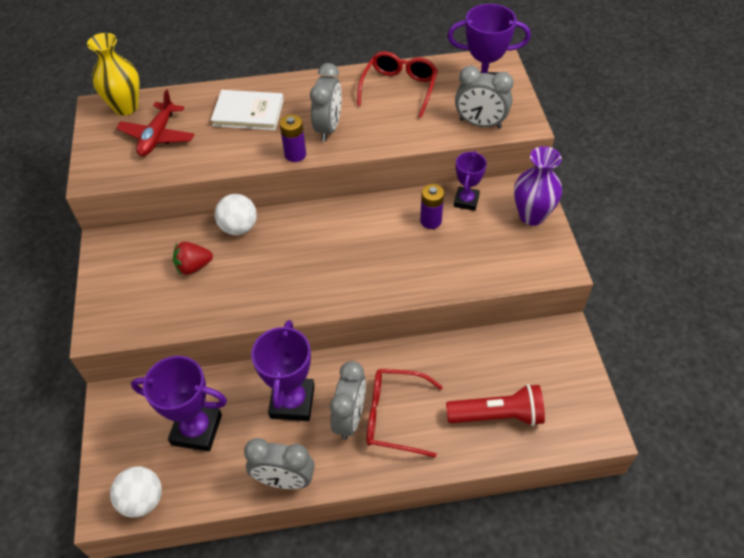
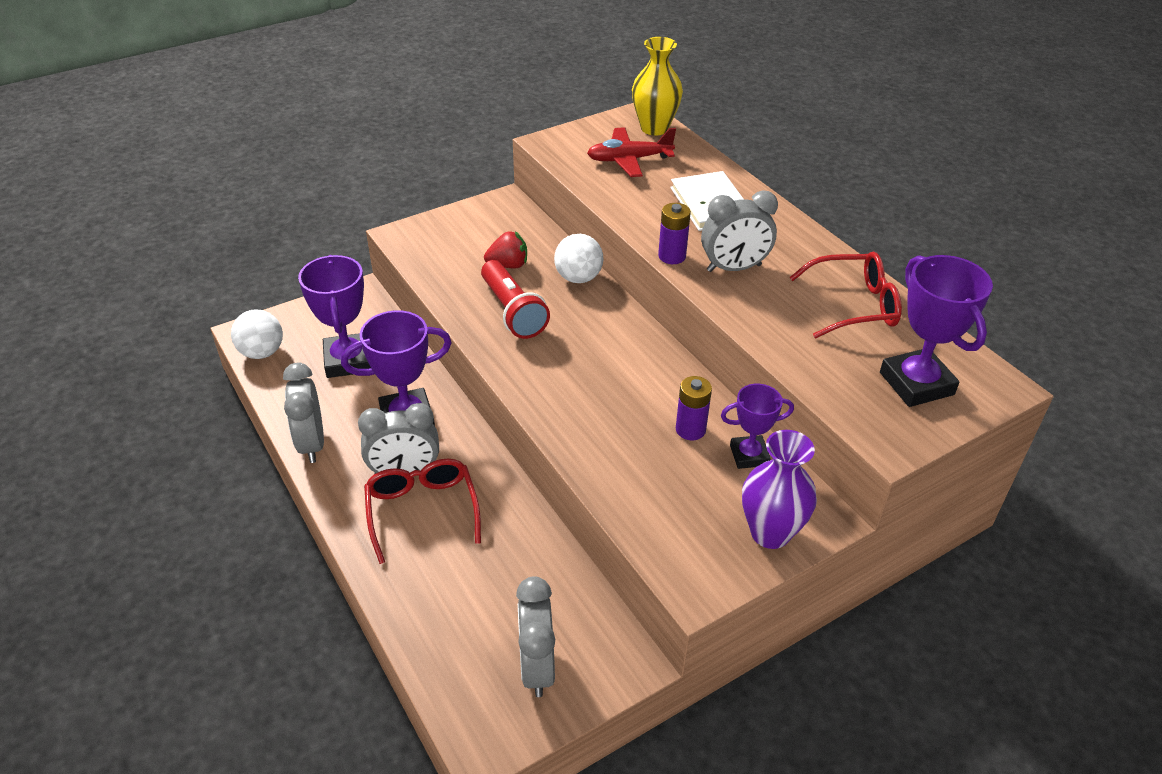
camera: 65 degrees right, 10 degrees down
red strawberry [173,242,213,275] -> red strawberry turned 120 degrees clockwise [484,231,527,268]
red flashlight [446,384,545,426] -> red flashlight moved to [481,260,550,339]
grey clock [455,66,514,128] -> grey clock moved to [516,576,555,697]

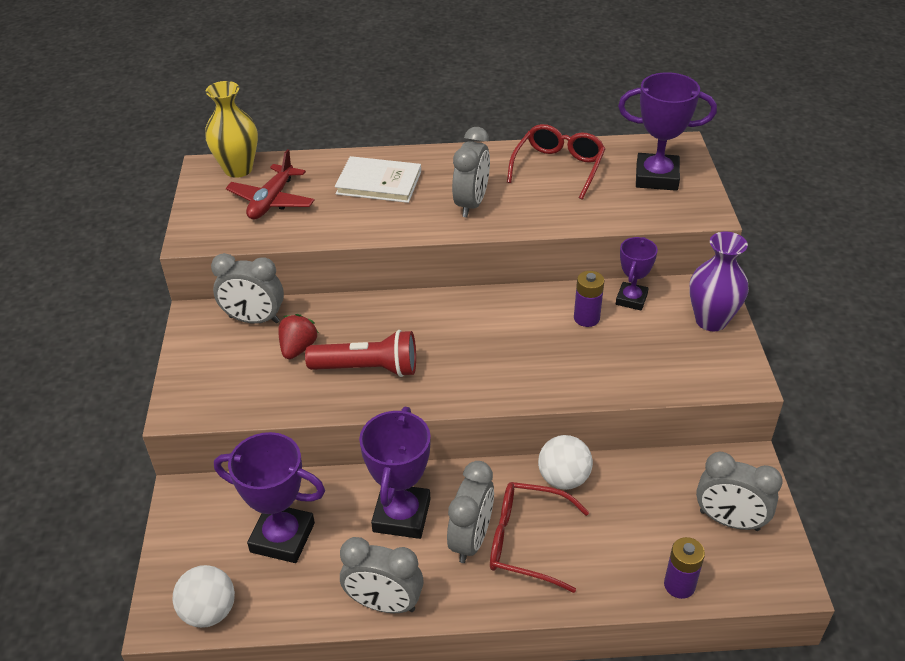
camera: 60 degrees left, 0 degrees up
white ball [554,234,603,283] -> white ball moved to [538,435,593,490]
purple battery [658,203,691,264] -> purple battery moved to [664,537,705,599]
none -> grey clock [211,253,284,324]

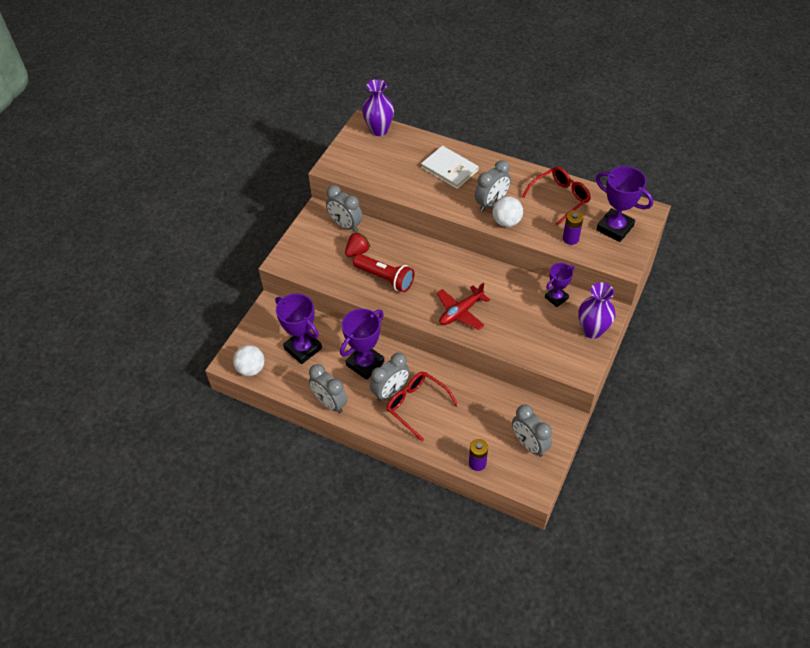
camera: 30 degrees right, 10 degrees up
yellow vase [205,81,258,178] -> purple vase [362,79,394,136]
red plane [226,149,315,220] -> red plane moved to [437,283,490,330]
white ball [538,435,593,490] -> white ball moved to [492,196,523,227]
purple battery [574,271,605,327] -> purple battery moved to [563,211,583,245]

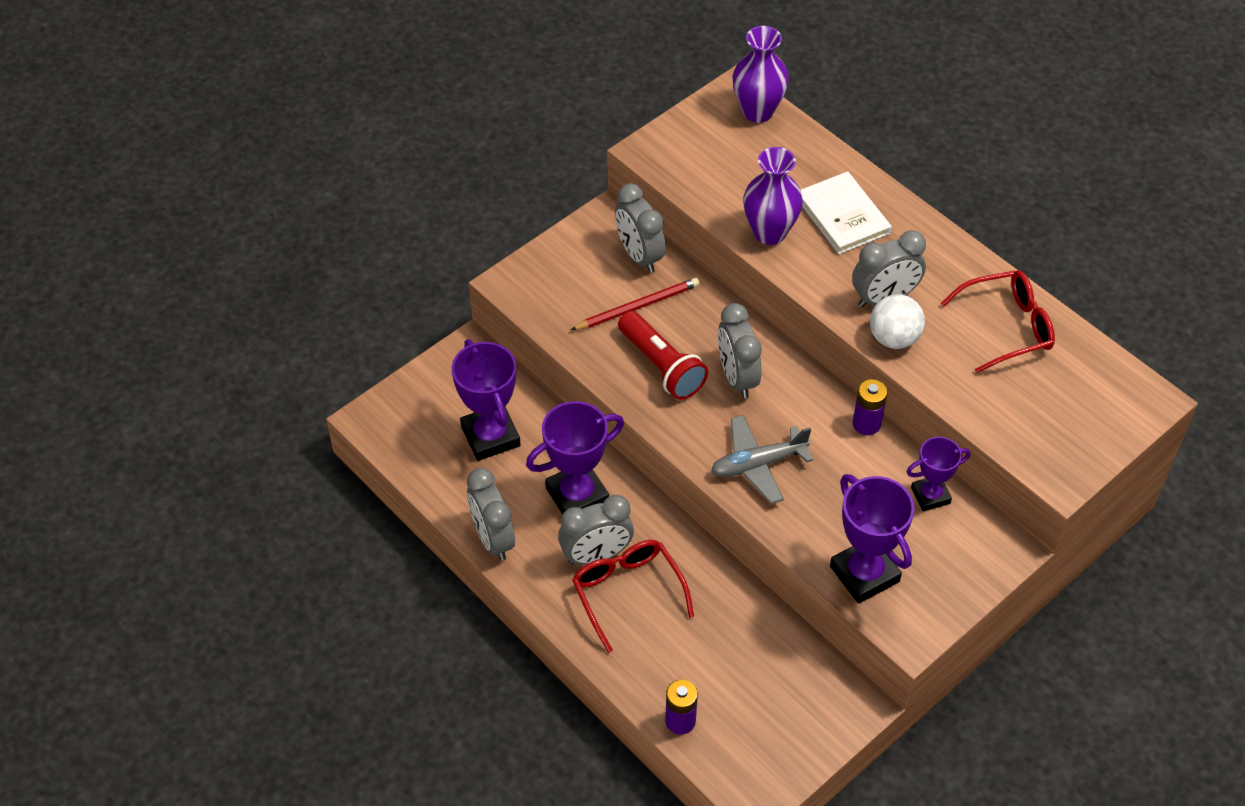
camera: 20 degrees right, 0 degrees up
white ball [233,345,265,376] -> none
red strawberry [345,232,371,257] -> red pencil [571,278,700,330]
red plane [437,283,490,330] -> grey plane [711,415,813,504]
grey clock [512,404,552,457] -> grey clock moved to [718,303,762,398]
purple battery [563,211,583,245] -> purple battery moved to [853,379,887,435]
purple vase [578,282,615,339] -> purple vase moved to [743,147,803,245]
purple trophy [596,166,653,242] -> purple trophy moved to [830,474,914,604]

